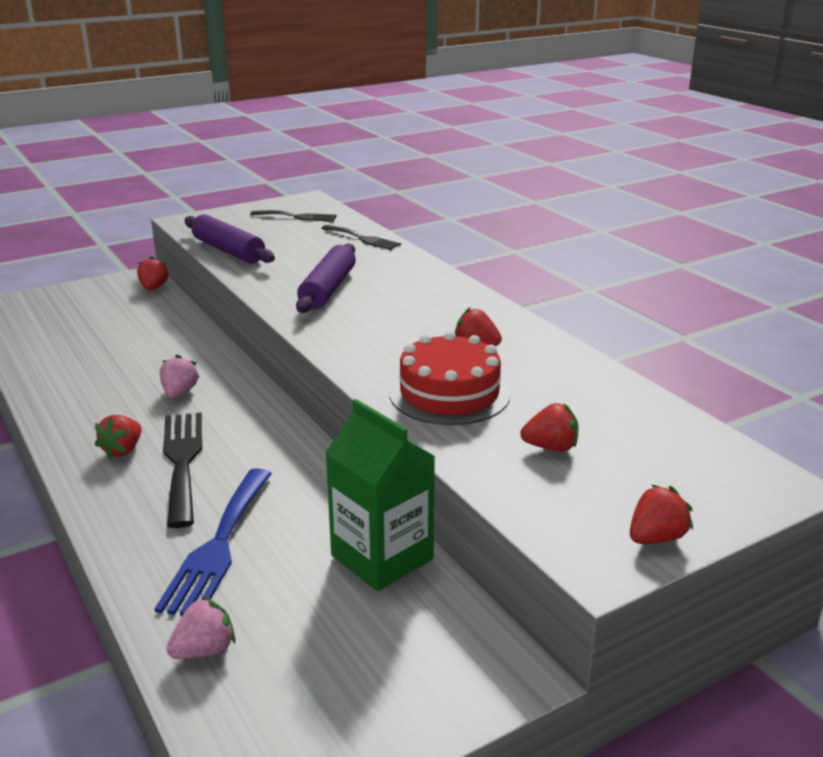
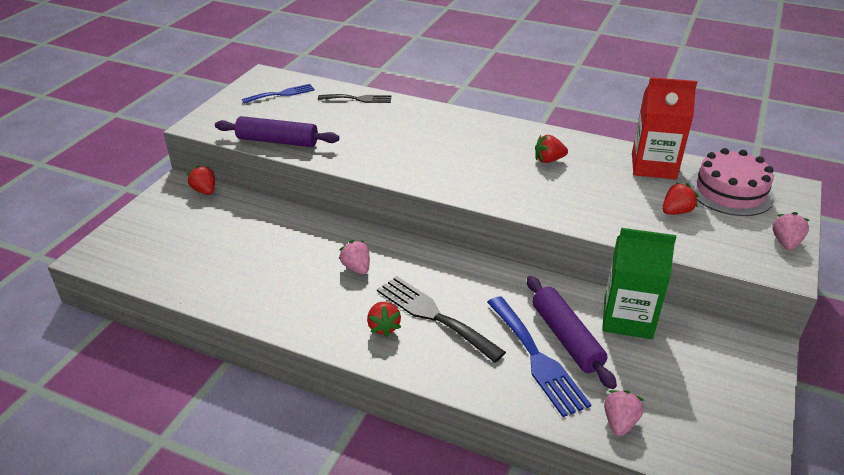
camera: 35 degrees left, 10 degrees up
black fork [250,210,337,222] -> blue fork [242,84,315,104]
purple rolling pin [296,243,356,313] -> purple rolling pin moved to [527,276,617,389]
red cake [389,331,510,425] -> none
red strawberry [630,485,693,544] -> pink strawberry [772,212,809,250]
none -> red carton [632,77,697,179]
none -> pink cake [688,148,775,216]

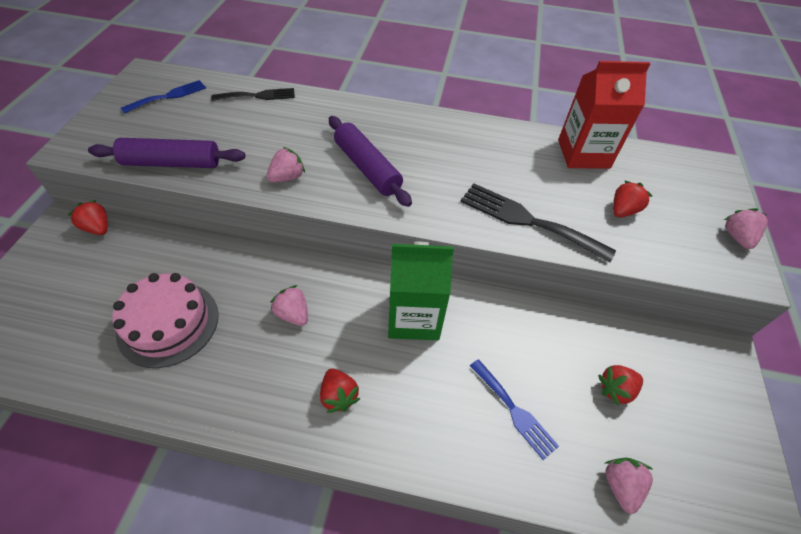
camera: 15 degrees left, 15 degrees up
black fork [377,276,506,363] -> black fork moved to [460,183,616,263]
blue fork [487,296,592,417] -> blue fork [470,359,559,460], size x0.63
purple rolling pin [527,276,617,389] -> purple rolling pin moved to [329,116,412,207]
red strawberry [535,135,568,163] -> red strawberry moved to [598,365,643,406]
green carton [602,228,676,339] -> green carton moved to [388,242,454,340]
pink cake [688,148,775,216] -> pink cake moved to [113,273,219,368]
none -> pink strawberry [266,147,305,182]

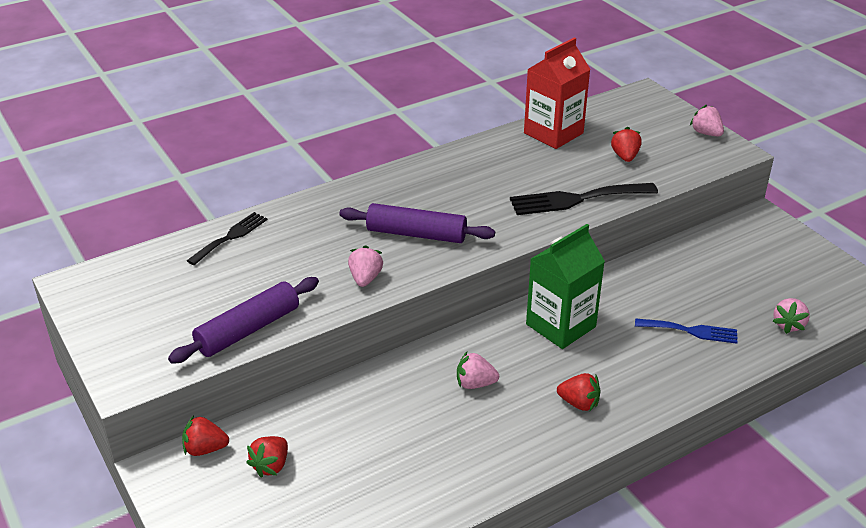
camera: 40 degrees left, 15 degrees down
pink cake [113,273,219,368] -> none
blue fork [121,80,206,114] -> none
red strawberry [598,365,643,406] -> red strawberry moved to [246,436,288,478]
pink strawberry [605,458,654,514] -> pink strawberry turned 120 degrees counterclockwise [773,298,810,334]

